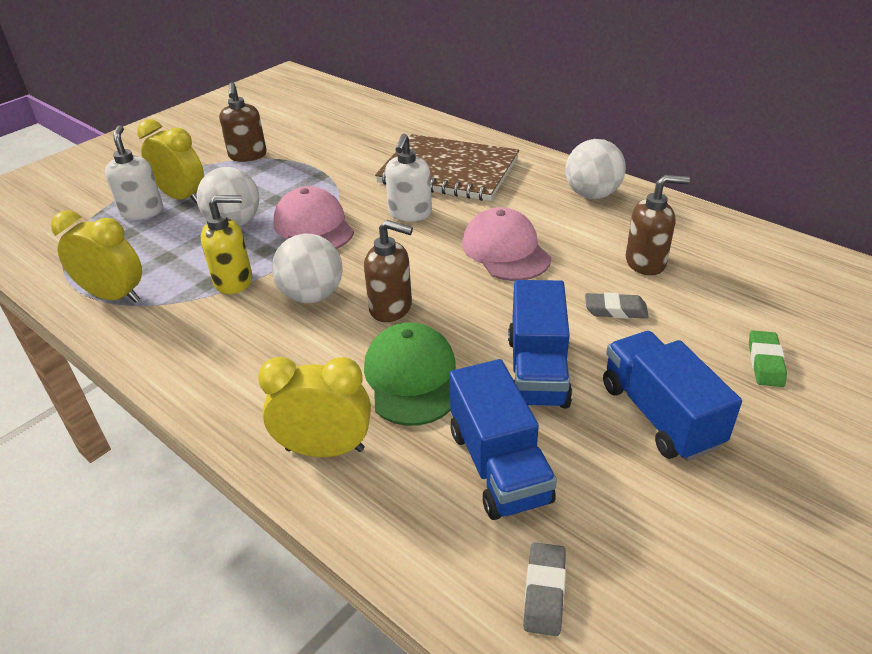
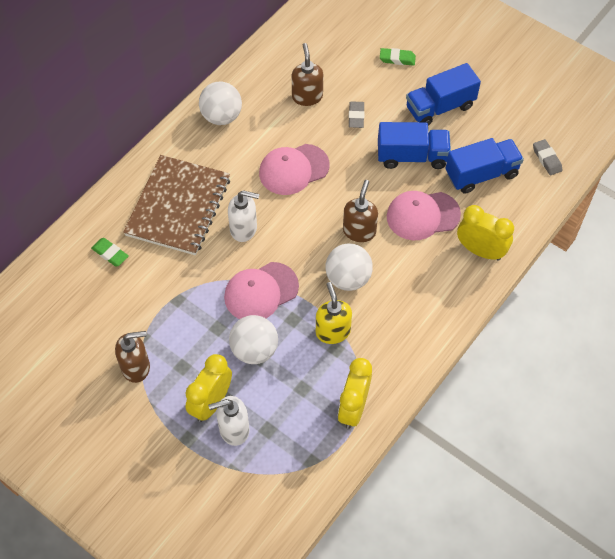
camera: 95 degrees left, 20 degrees up
yellow clock [258,357,371,457] -> yellow clock turned 120 degrees clockwise [457,205,514,261]
green cap [364,322,456,426] -> pink cap [387,191,461,240]
grey eraser [523,542,566,636] -> grey eraser turned 60 degrees clockwise [533,139,563,175]
none -> green eraser [91,238,129,267]

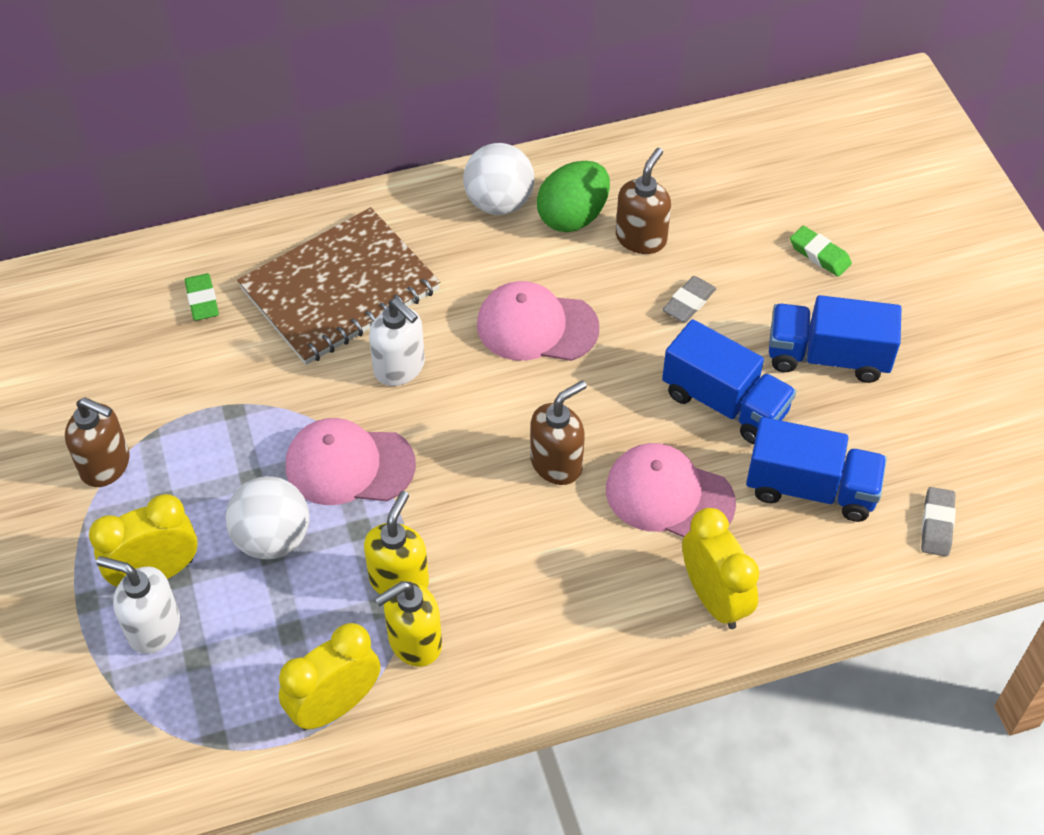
camera: 35 degrees right, 5 degrees down
white ball [325,243,373,291] -> none
none -> yellow soap dispenser [374,581,442,667]
none -> green egg [537,161,610,232]

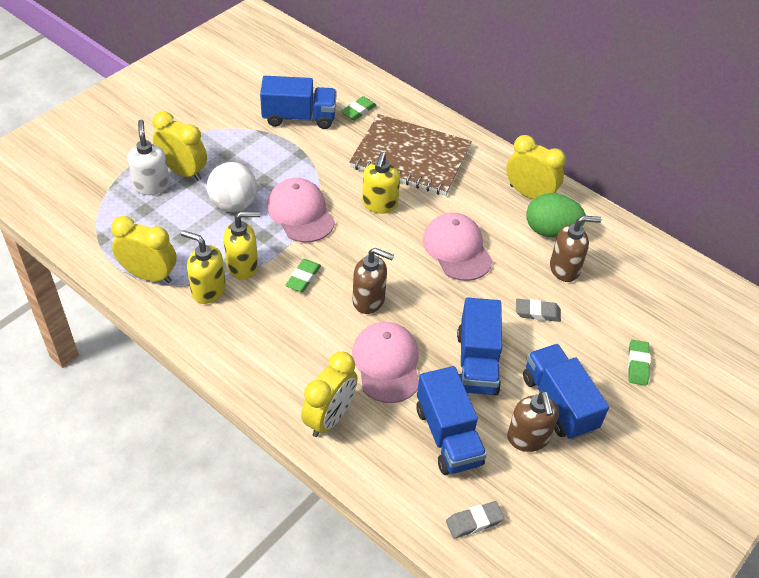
camera: 55 degrees right, 5 degrees down
brown soap dispenser [65,397,130,487] -> brown soap dispenser moved to [507,391,559,452]
white soap dispenser [369,298,425,386] -> yellow soap dispenser [362,152,400,214]
white ball [463,143,535,215] -> yellow clock [506,135,566,199]
none -> blue truck [260,76,337,129]
none -> green eraser [285,259,321,292]

